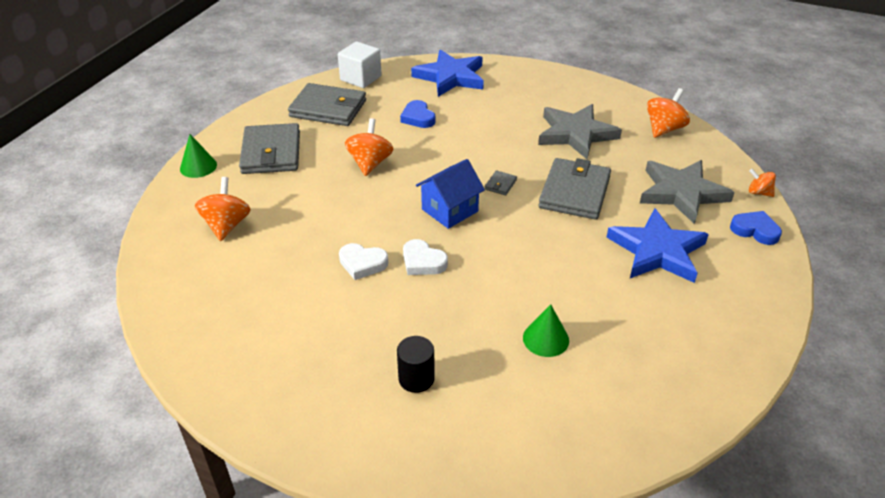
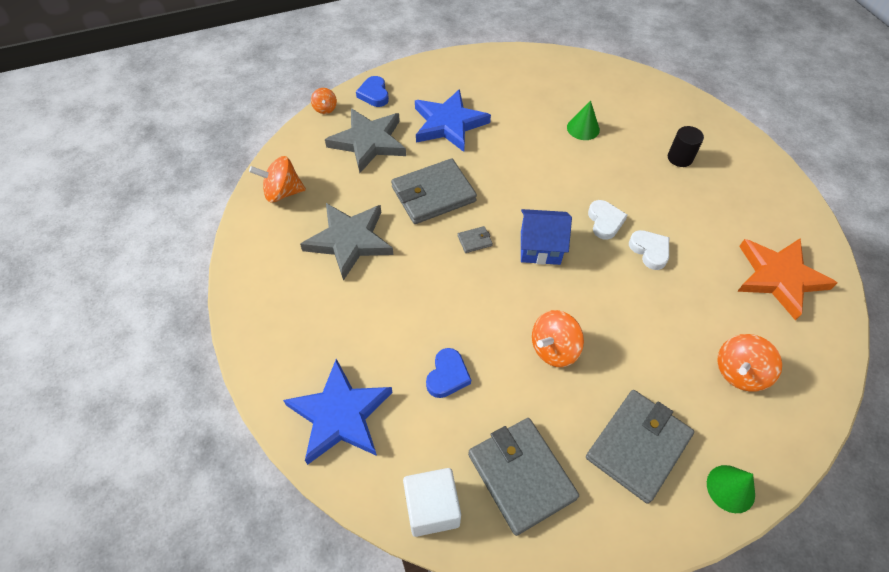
camera: 135 degrees left, 15 degrees up
none -> orange star [737,238,837,321]

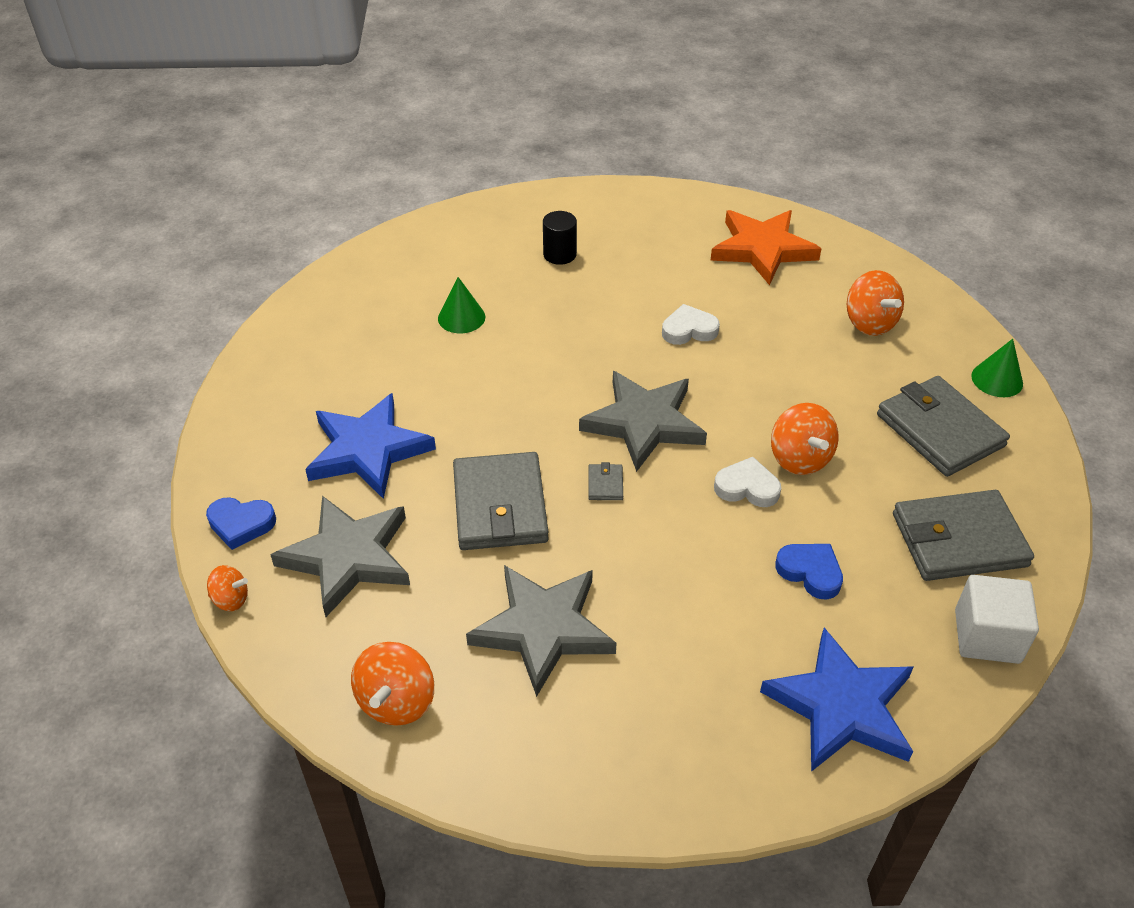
camera: 70 degrees left, 10 degrees down
blue house [521,209,572,265] -> grey star [579,371,707,472]
white heart [588,200,627,240] -> white heart moved to [714,457,781,507]

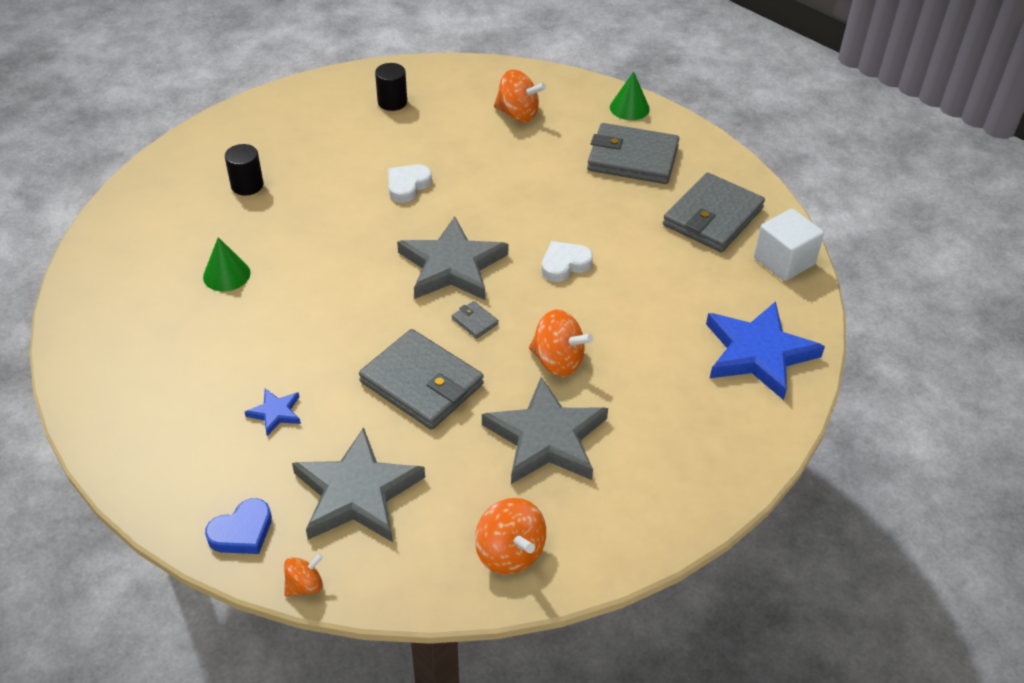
camera: 45 degrees left, 0 degrees up
blue star [305,393,436,499] -> blue star [245,389,301,436], size x0.45
orange star [710,210,821,285] -> black cylinder [375,63,407,111]
orange spinning top [771,403,839,475] -> orange spinning top moved to [529,310,593,377]
blue heart [775,544,843,600] -> none

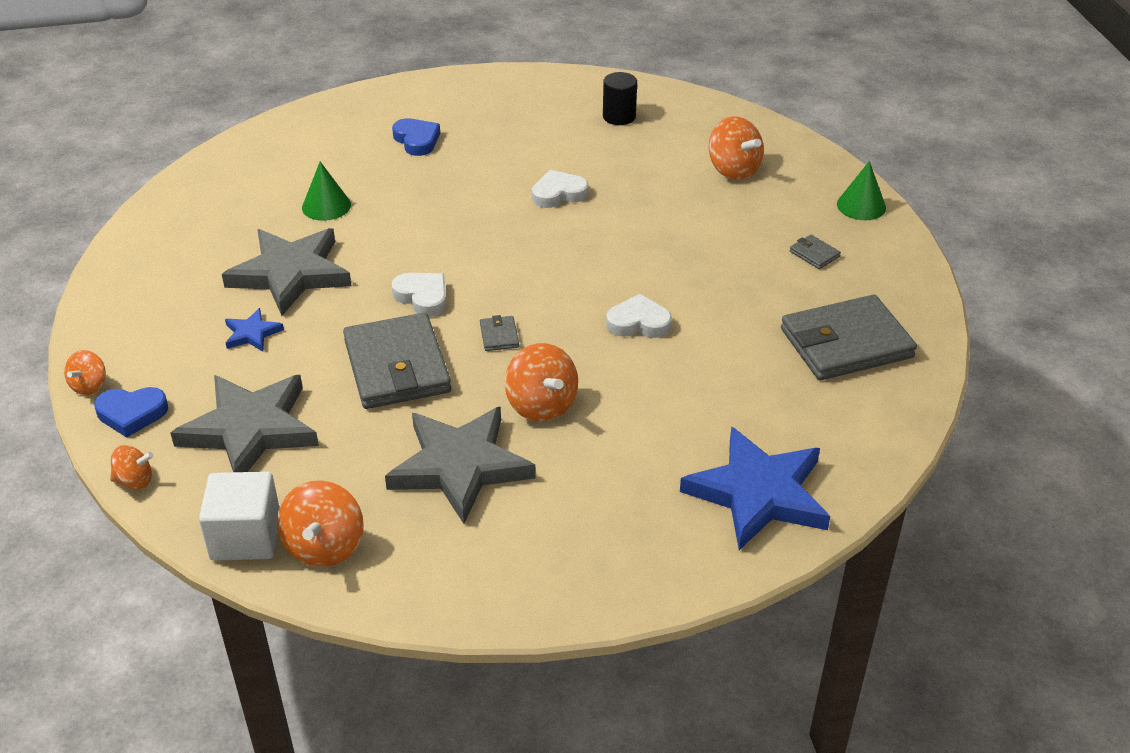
camera: 35 degrees right, 5 degrees down
black cylinder [225,144,263,196] -> blue heart [392,118,440,156]
grey star [397,216,508,300] -> grey star moved to [222,228,352,316]
grey wallet [587,123,679,184] -> grey wallet [790,235,841,269], size x0.40
white cube [754,208,824,281] -> white cube moved to [199,472,279,561]
none -> orange spinning top [64,350,106,395]
none -> white heart [391,273,446,317]

